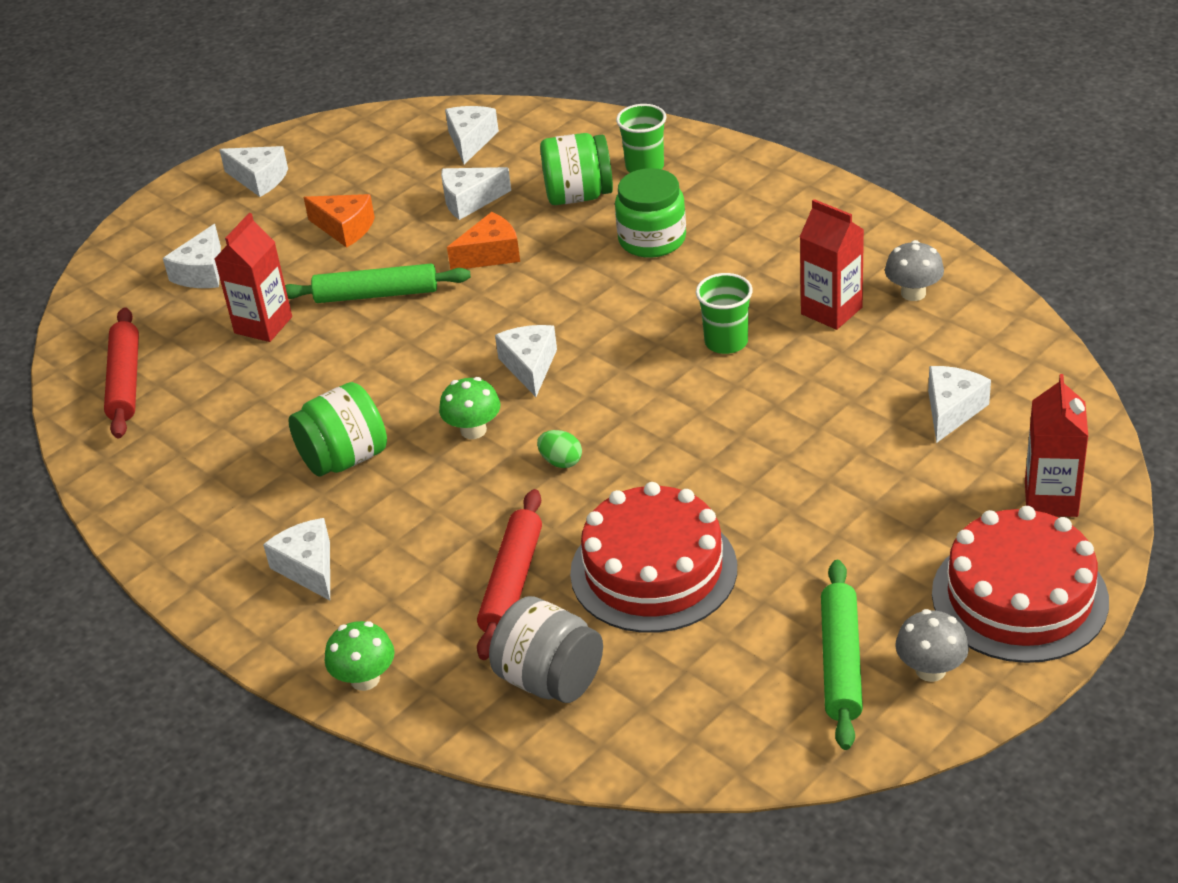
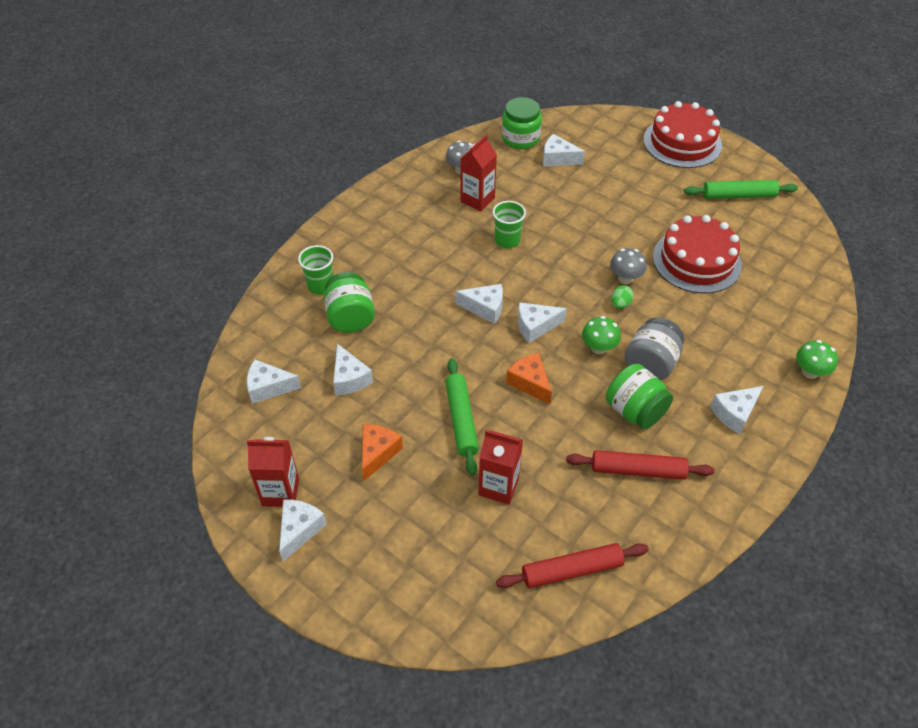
camera: 100 degrees left, 10 degrees up
white cheese [163,224,221,288] -> white cheese moved to [456,284,503,324]
orange cheese [447,212,520,270] -> orange cheese moved to [506,353,552,404]
red rolling pin [477,489,542,660] -> red rolling pin moved to [566,450,715,480]
grey jar [489,596,603,703] -> grey jar moved to [625,318,684,380]
green jar [615,168,686,258] -> green jar moved to [502,97,542,149]
grey mushroom [896,609,969,682] -> grey mushroom moved to [610,248,646,284]
red carton [1025,374,1088,517] -> red carton moved to [247,437,299,507]

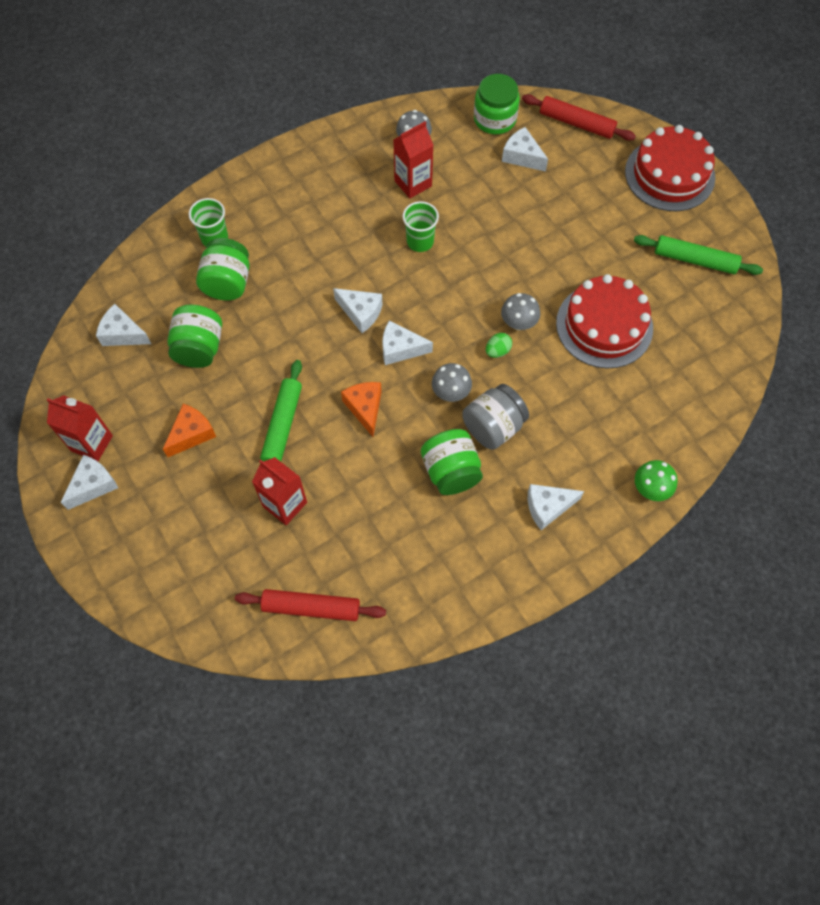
camera: 20 degrees right, 15 degrees up
white cheese [333,343,373,395] -> green jar [168,305,222,368]
red rolling pin [566,450,715,480] -> red rolling pin moved to [522,94,636,141]
green mushroom [582,316,621,354] -> grey mushroom [432,363,472,402]

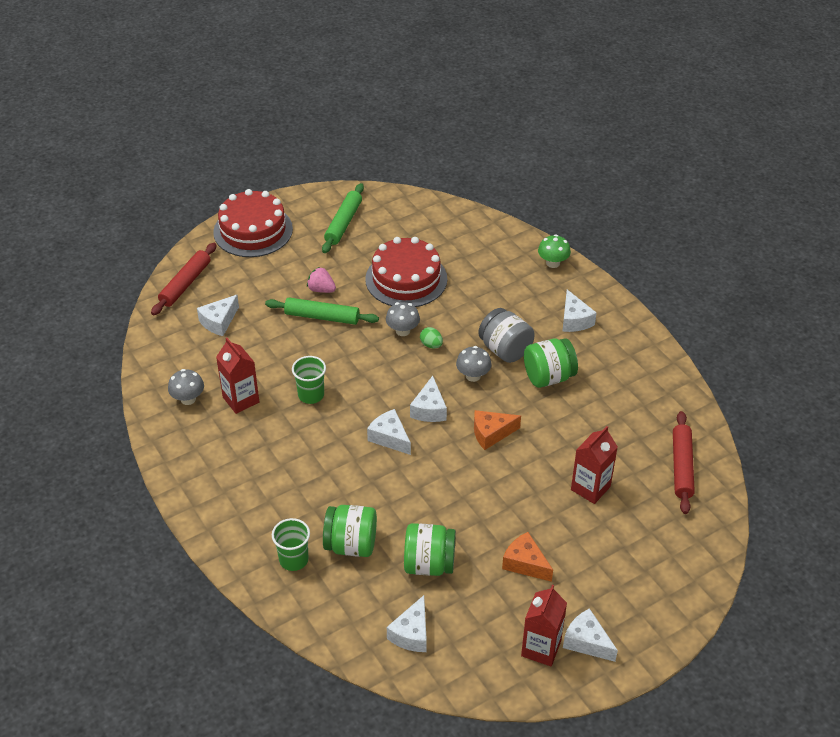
camera: 90 degrees left, 20 degrees down
green rolling pin [260,360,302,462] -> green rolling pin moved to [265,298,379,325]
white cheese [333,288,383,333] -> white cheese turned 75 degrees counterclockwise [367,409,411,455]
green jar [474,74,520,134] -> none
none -> pink strawberry [307,267,336,293]

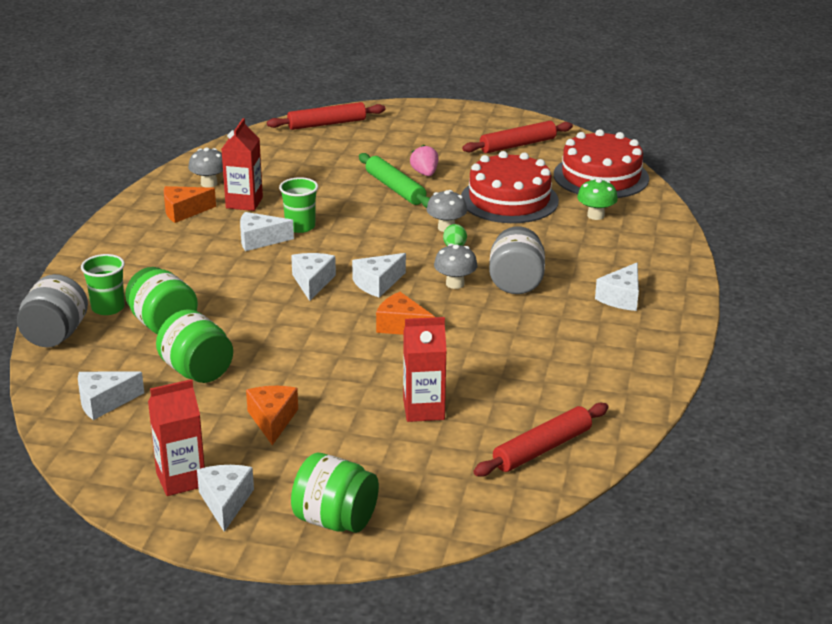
camera: 45 degrees right, 15 degrees down
white cheese [197,295,239,336] -> white cheese moved to [240,212,294,251]
red cake [213,189,293,257] -> red cake moved to [554,129,649,198]
green rolling pin [322,183,364,253] -> red rolling pin [462,121,573,153]
green jar [524,338,578,388] -> green jar moved to [291,453,379,533]
green mushroom [538,235,571,268] -> green mushroom moved to [577,178,618,220]
none -> grey jar [17,274,88,347]
none -> orange cheese [164,186,216,223]

